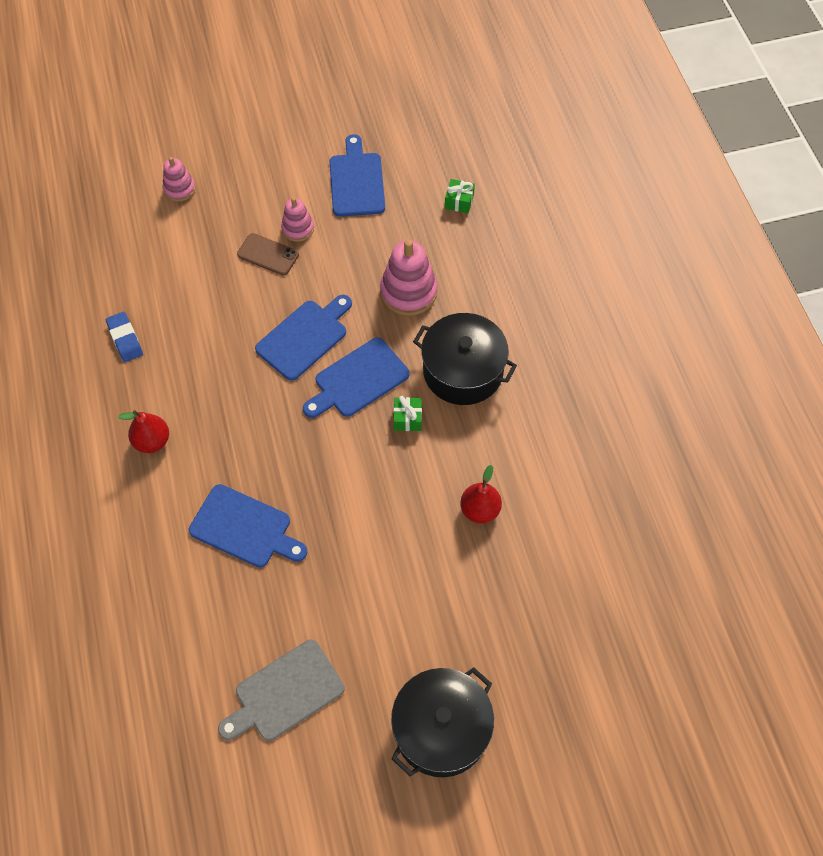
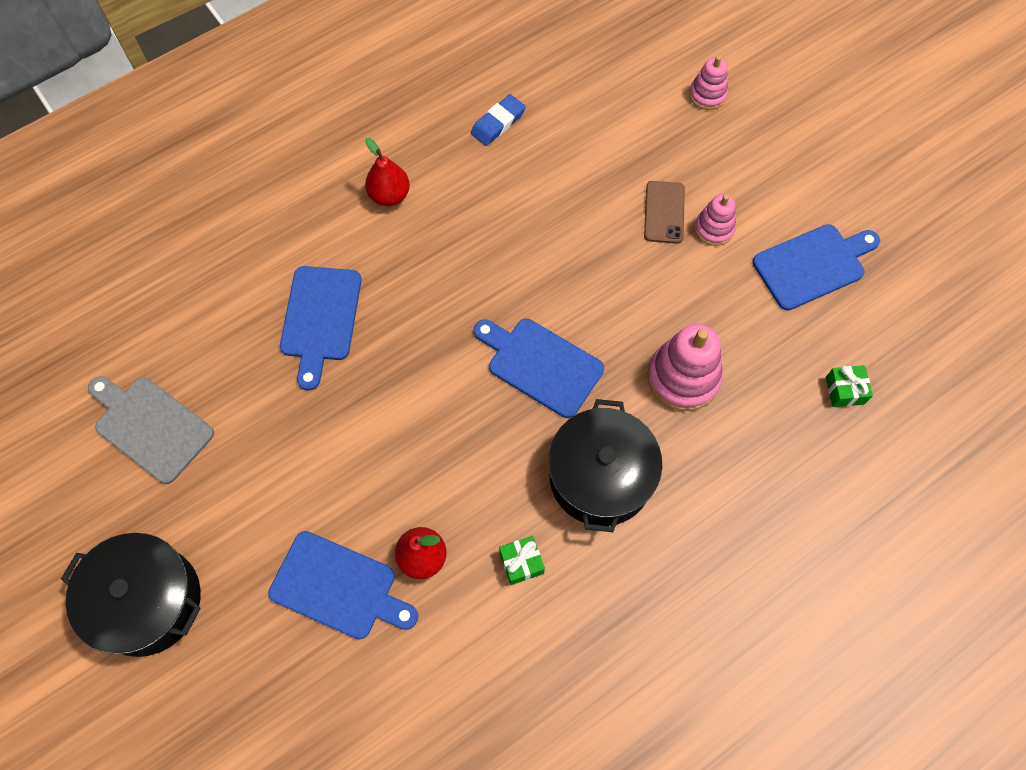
camera: 70 degrees right, 5 degrees up
blue cutting board [255,295,352,381] -> blue cutting board moved to [268,531,418,639]
green gift [394,396,422,431] -> green gift moved to [499,536,545,585]

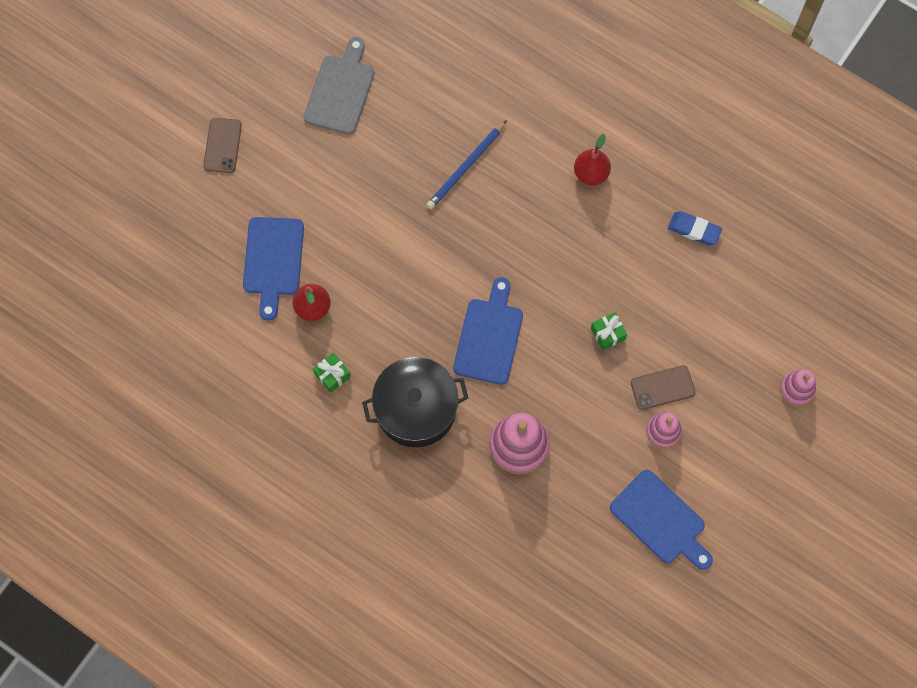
camera: 70 degrees right, 5 degrees up
black pot [61,533,201,657] -> brown phone [203,118,242,173]
blue cutting board [280,266,362,391] -> blue pencil [426,120,507,209]
green gift [826,365,873,407] -> green gift moved to [591,312,627,351]

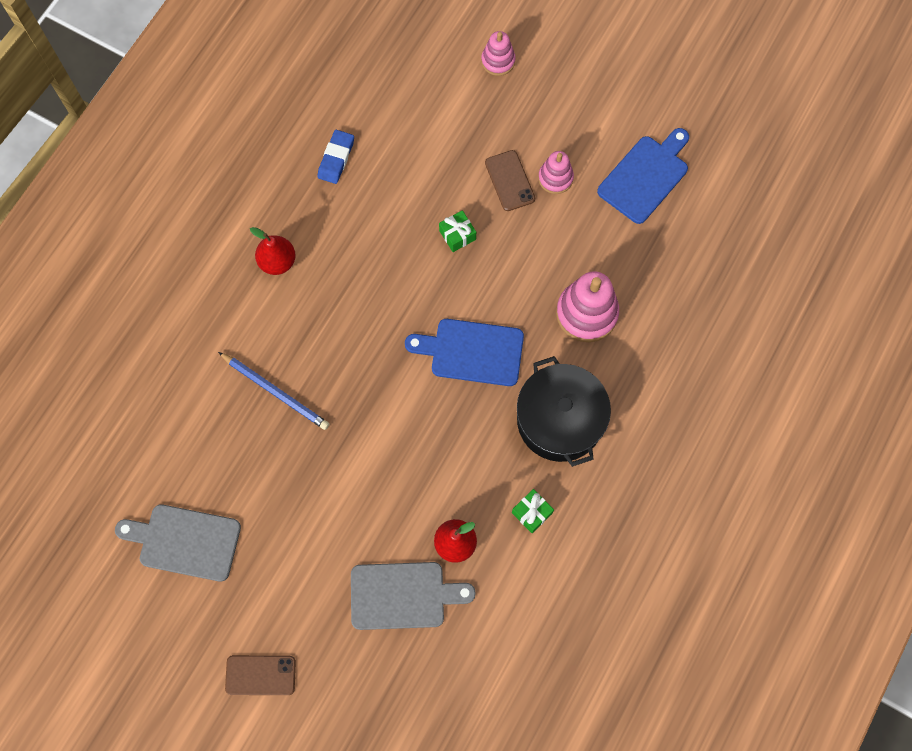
camera: 95 degrees left, 0 degrees up
blue cutting board [243,217,304,321] -> grey cutting board [351,562,476,630]

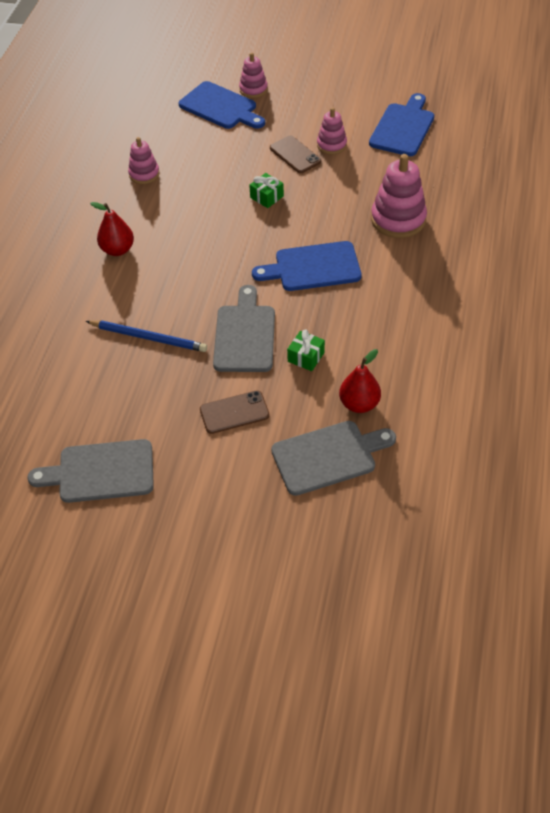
camera: 15 degrees left, 20 degrees down
brown phone [225,655,296,695] -> brown phone moved to [200,390,269,434]
blue eraser [318,130,354,184] -> pink stacking toy [128,137,160,184]
green gift [512,489,554,533] -> green gift moved to [287,329,325,371]
black pot [517,356,611,467] -> none
none -> blue cutting board [179,81,265,129]
none -> grey cutting board [213,285,275,372]

